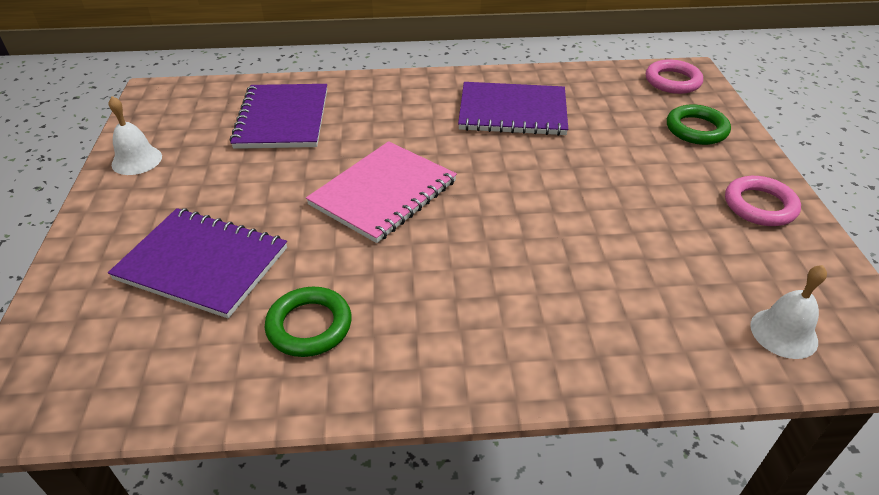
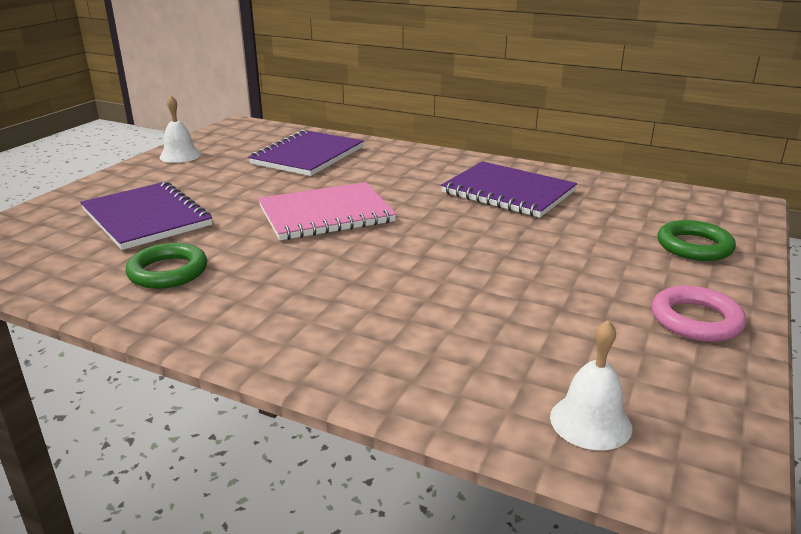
camera: 30 degrees right, 15 degrees down
pink ring [646,59,703,94] -> none

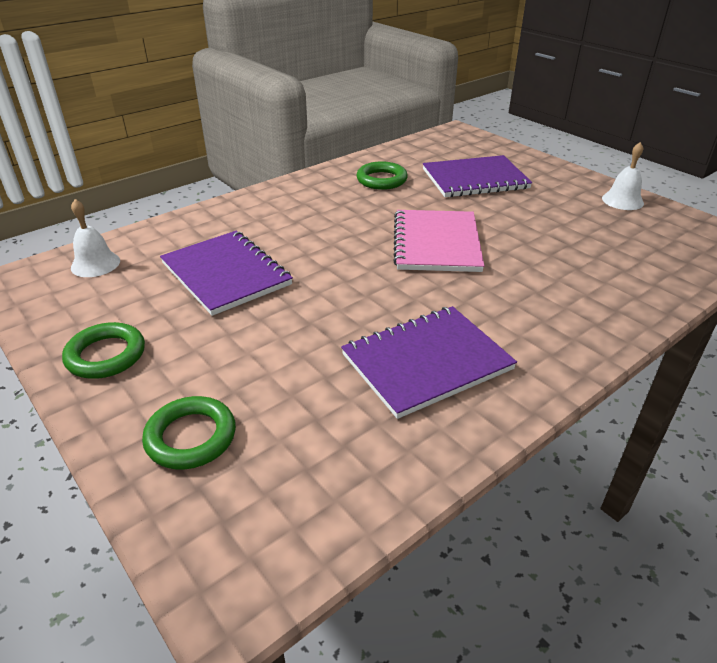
camera: 115 degrees right, 10 degrees up
purple notebook [248,130,364,176] -> purple notebook moved to [160,231,293,316]
pink ring [652,286,746,342] -> green ring [62,322,145,379]

